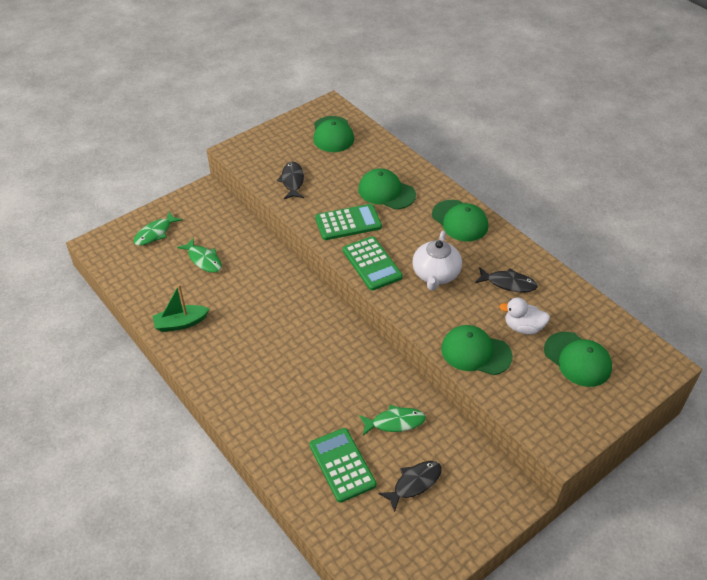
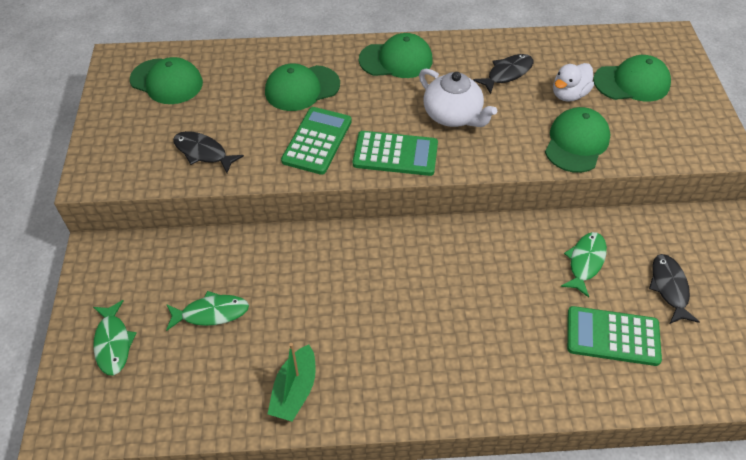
camera: 55 degrees left, 5 degrees up
green cap [441,325,513,375] -> green cap turned 150 degrees clockwise [545,107,611,173]

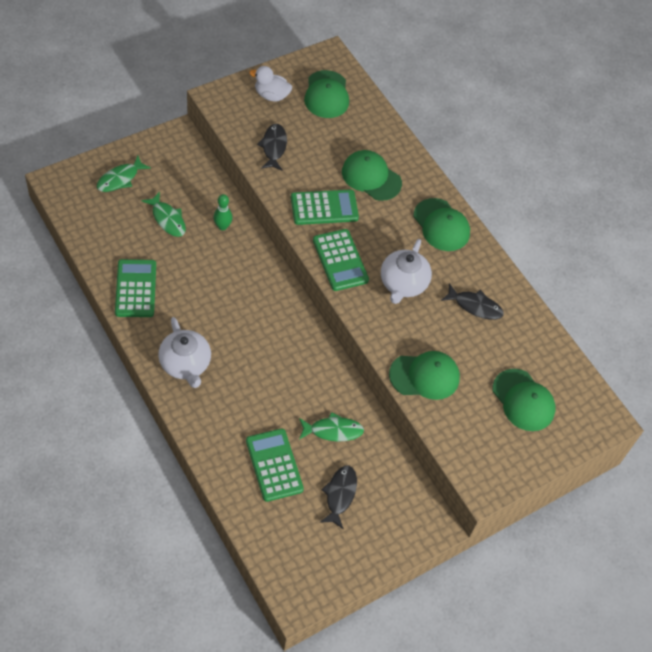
camera: 55 degrees right, 5 degrees up
green boat [268,343,316,421] -> green calculator [115,259,156,317]
white duck [553,63,594,102] -> white duck moved to [249,66,292,101]
black fish [649,254,700,324] -> black fish turned 45 degrees counterclockwise [320,466,357,530]
none -> white teapot [158,317,211,388]
none -> green bowling pin [213,194,232,230]

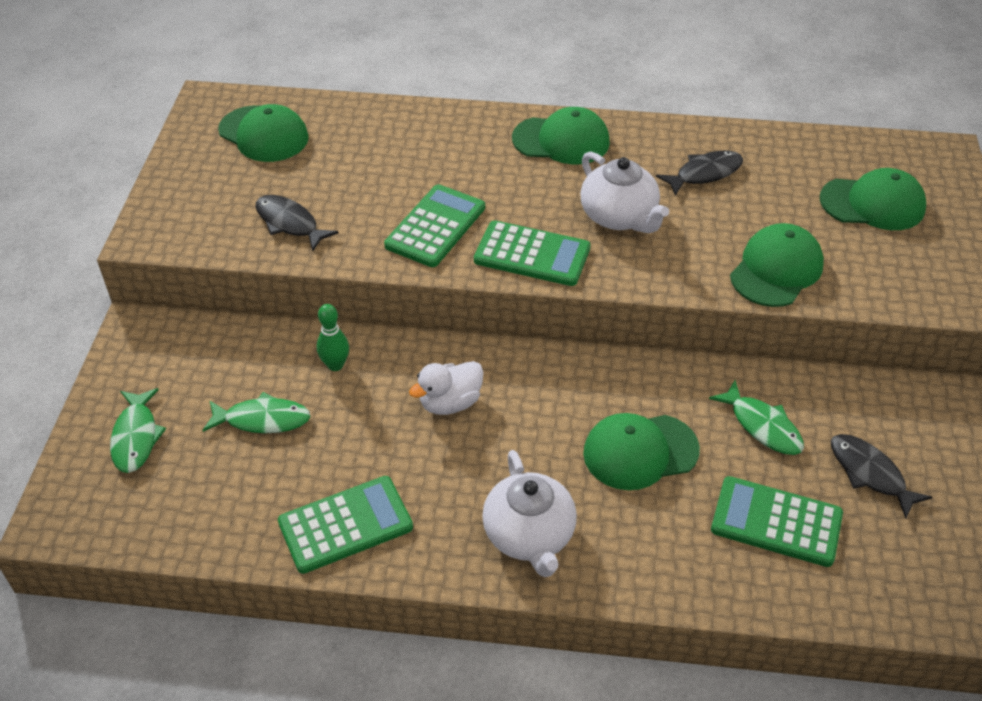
camera: 45 degrees left, 10 degrees down
green calculator [115,259,156,317] -> green calculator turned 120 degrees clockwise [278,476,413,574]
white teapot [158,317,211,388] -> white teapot turned 60 degrees clockwise [482,450,577,577]
white duck [249,66,292,101] -> white duck moved to [409,361,484,415]
green fish [299,412,364,442] -> green fish turned 105 degrees clockwise [709,380,804,455]
green cap [342,150,402,201] -> green cap moved to [583,413,700,490]

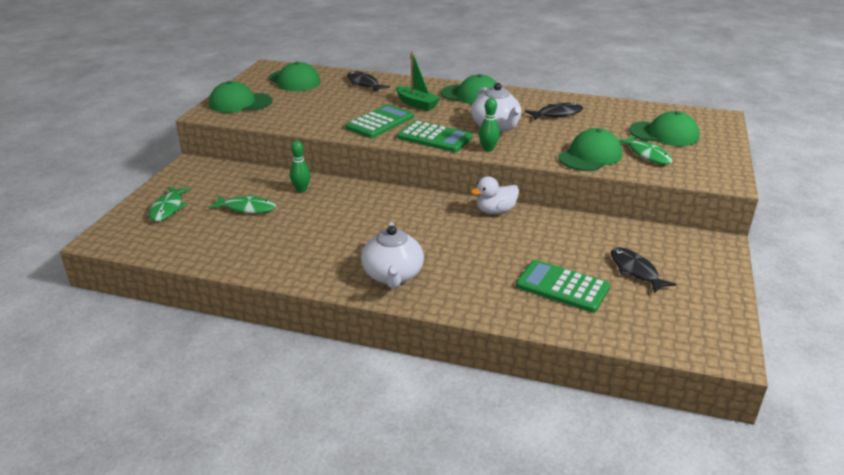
camera: 10 degrees right, 15 degrees down
black fish [255,195,338,251] -> black fish moved to [347,71,390,92]
green calculator [278,476,413,574] -> none
white duck [409,361,484,415] -> white duck moved to [471,176,519,214]
green cap [583,413,700,490] -> green cap moved to [209,81,272,113]
green fish [709,380,804,455] -> green fish moved to [618,135,673,165]
none -> green boat [396,51,441,111]
none -> green bowling pin [479,98,500,152]

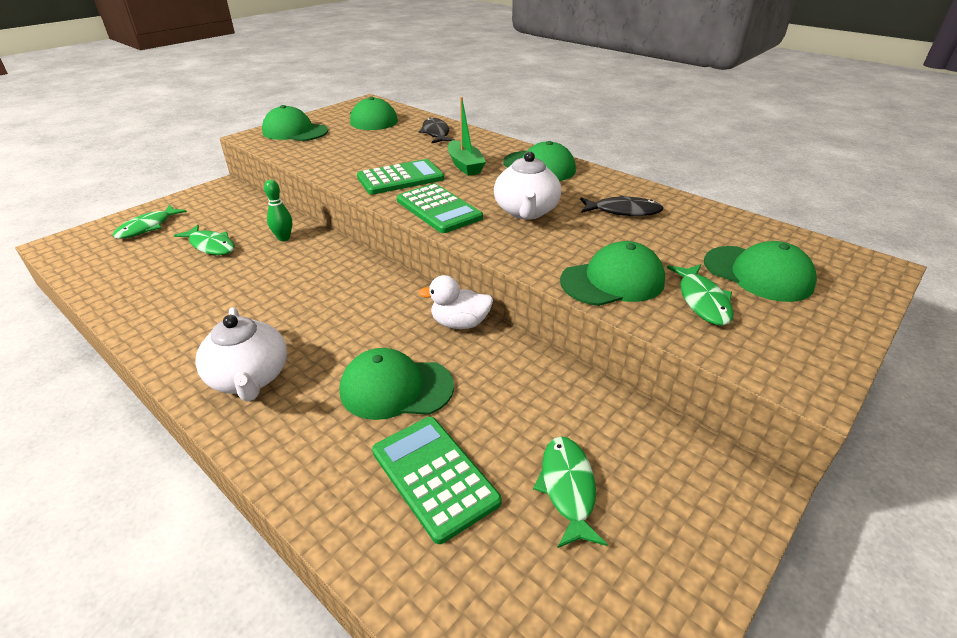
camera: 25 degrees right, 5 degrees up
white teapot [361,222,424,289] -> white teapot turned 45 degrees counterclockwise [195,307,287,401]
green bowling pin [479,98,500,152] -> none
black fish [611,247,676,294] -> green fish [533,436,608,548]
none -> green cap [340,348,454,420]

